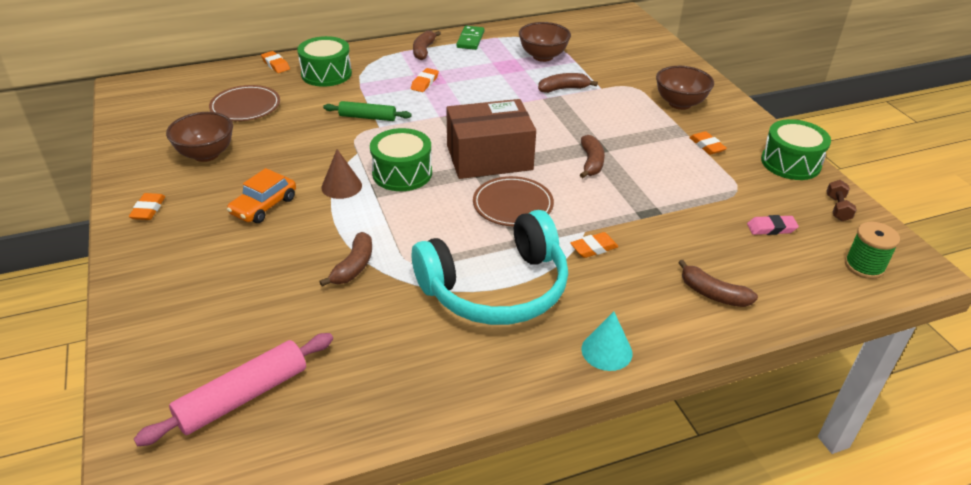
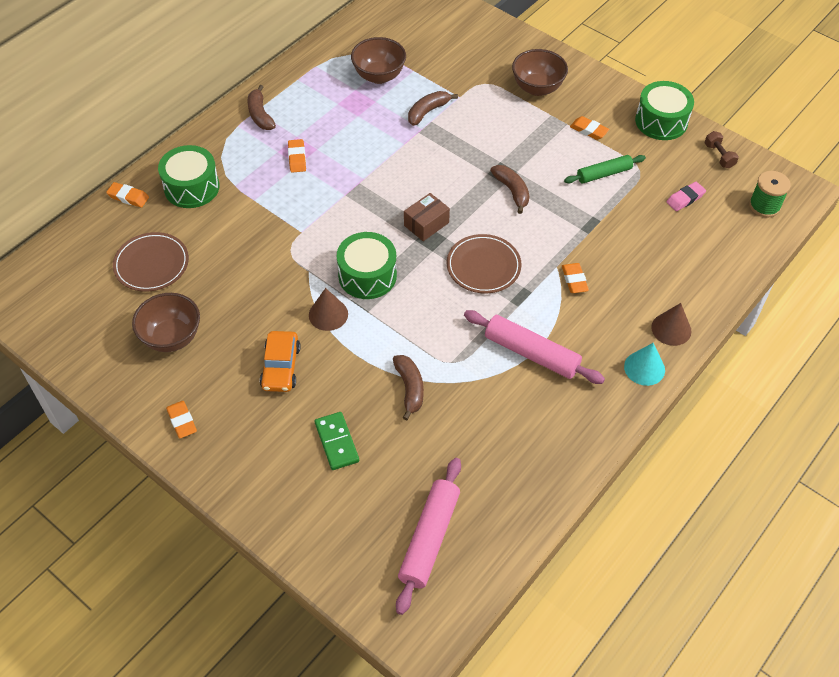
camera: 30 degrees left, 15 degrees up
green rolling pin [323,101,411,121] -> green rolling pin moved to [564,155,646,184]
turquoise headphones [412,210,568,325] -> pink rolling pin [464,310,605,384]
brown box [446,99,536,179] -> brown box [404,193,450,241], size x0.49
green domino [456,26,484,50] -> green domino moved to [315,412,359,470]
orange eraser [570,232,618,258] -> orange eraser turned 45 degrees counterclockwise [562,263,589,293]
brown banana [678,260,758,307] -> none
none -> brown cone [651,303,691,346]

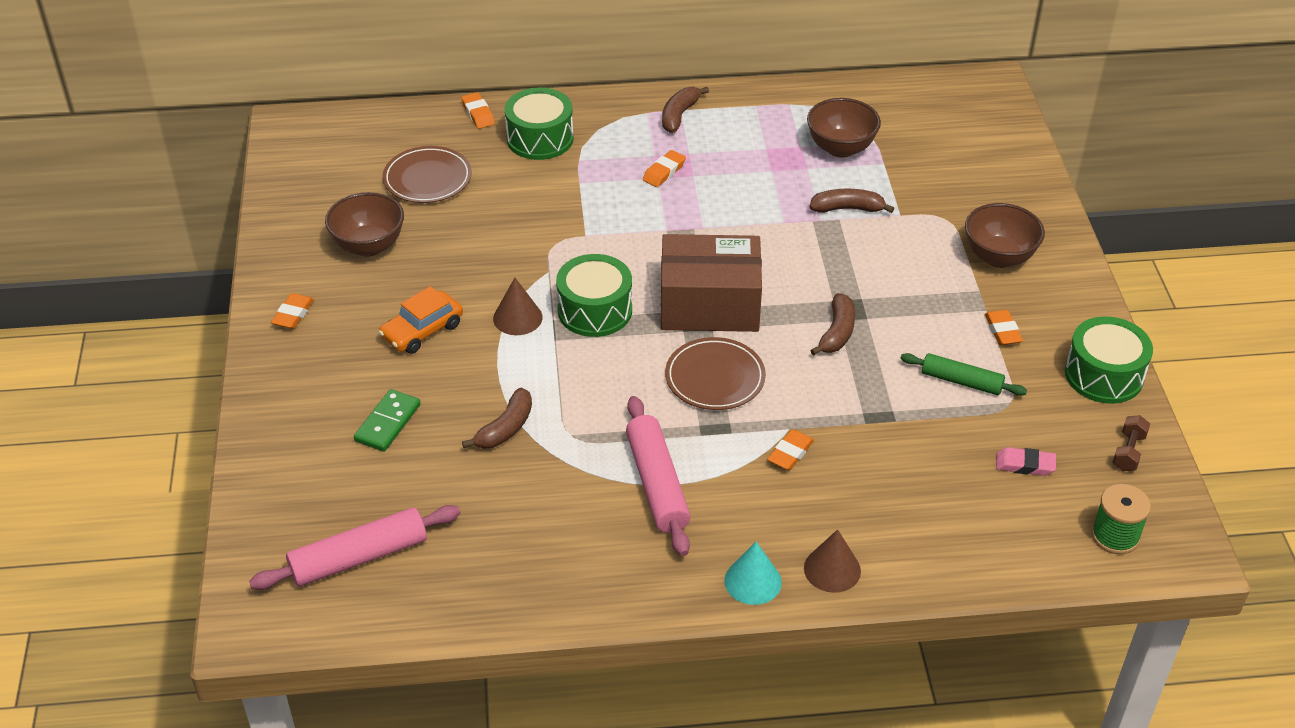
camera: 45 degrees right, 10 degrees down
brown box [404,193,450,241] -> brown box [661,234,762,332], size x2.04

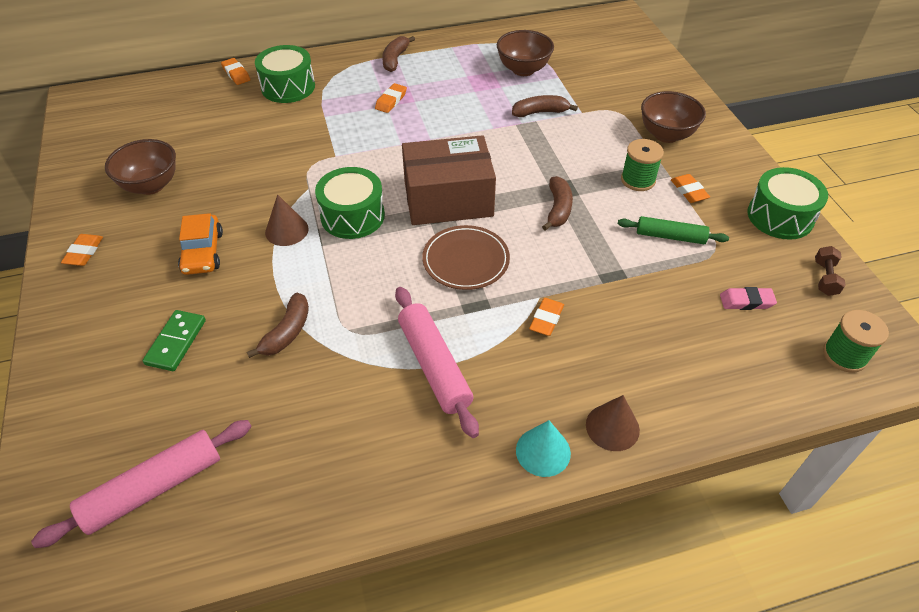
camera: 10 degrees left, 5 degrees up
orange car [379,286,463,354] -> orange car turned 45 degrees counterclockwise [178,213,223,275]
brown plate [382,146,472,203] -> none
none -> green spool [621,139,664,191]

